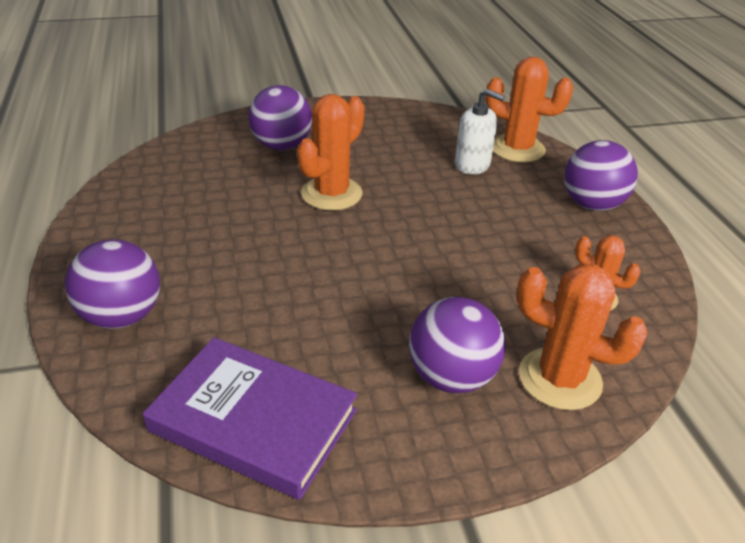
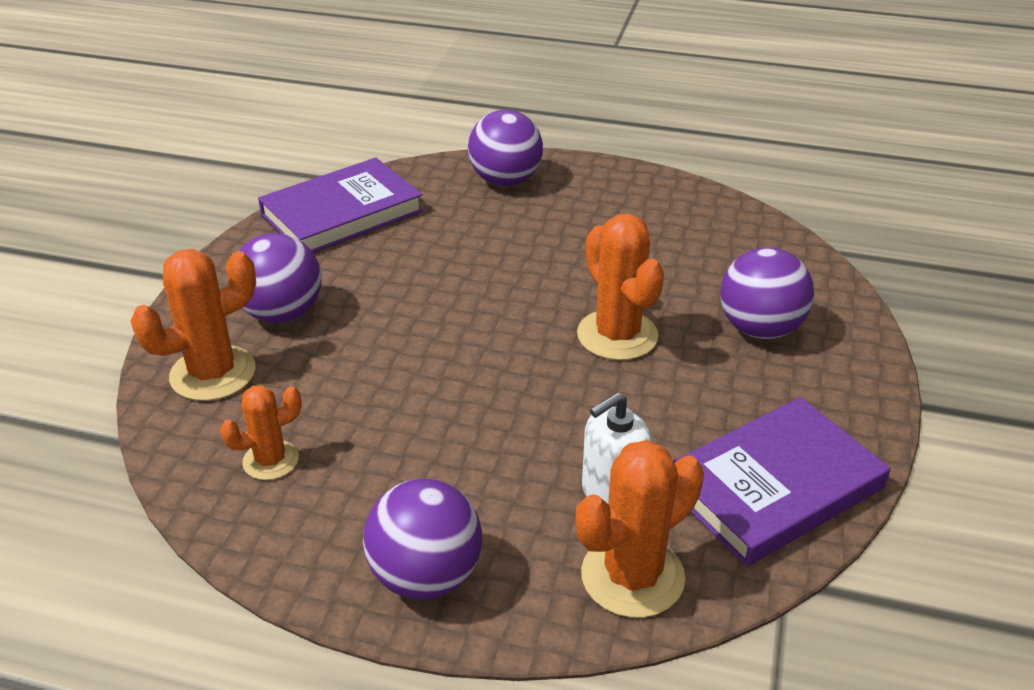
camera: 120 degrees right, 0 degrees up
none -> purple book [673,397,890,567]

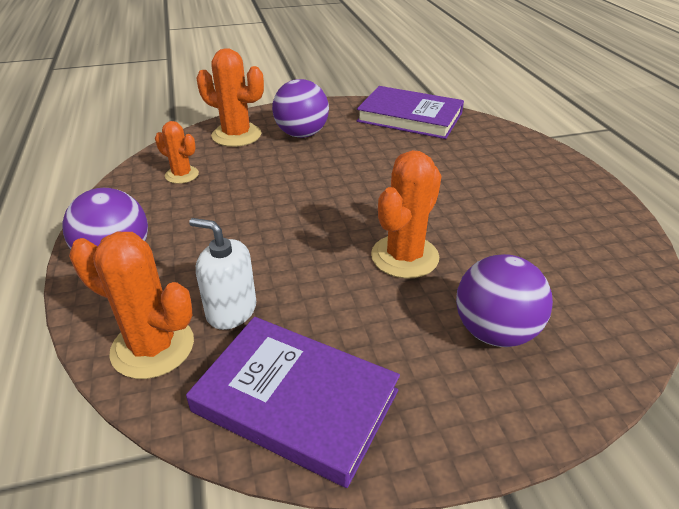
camera: 60 degrees right, 0 degrees up
purple ball [468,110,543,186] -> none

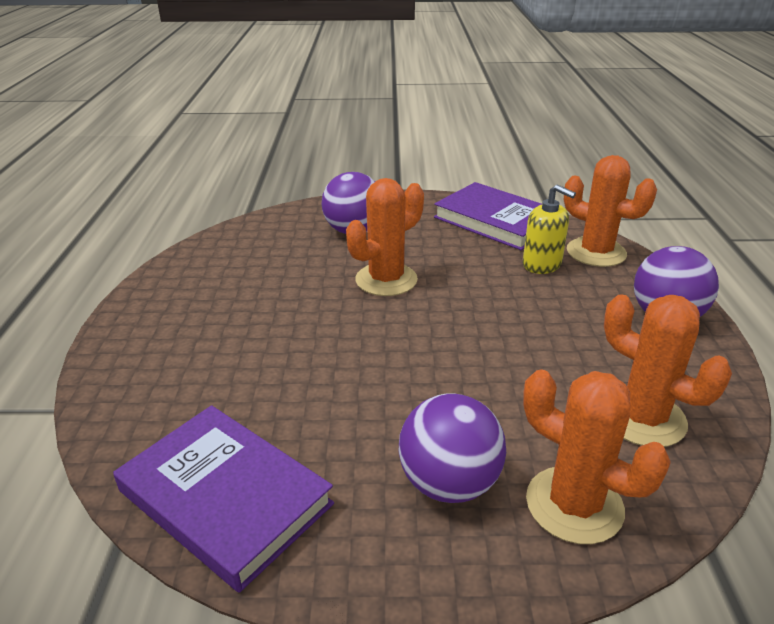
camera: 165 degrees left, 5 degrees down
orange cactus [155,121,199,184] -> orange cactus [604,294,732,447], size x1.67
white soap dispenser [189,218,256,330] -> yellow soap dispenser [523,184,576,274]

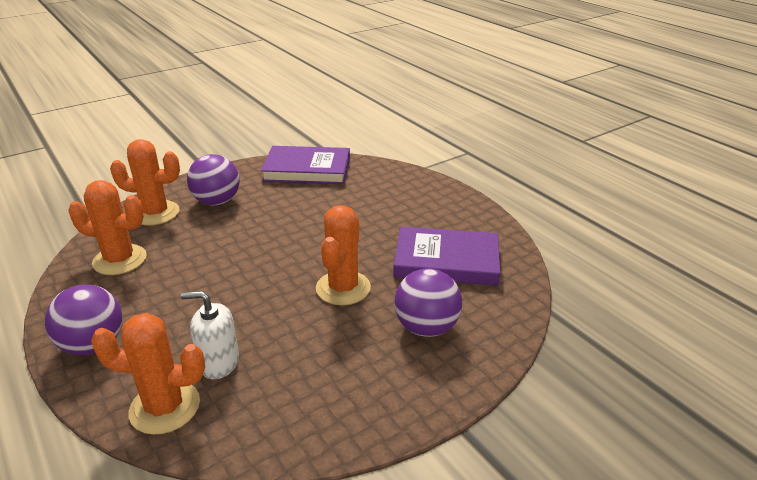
camera: 145 degrees right, 0 degrees up
purple book [434,182,542,250] -> purple book moved to [393,226,500,286]
yellow soap dispenser [523,184,576,274] -> white soap dispenser [181,291,239,379]

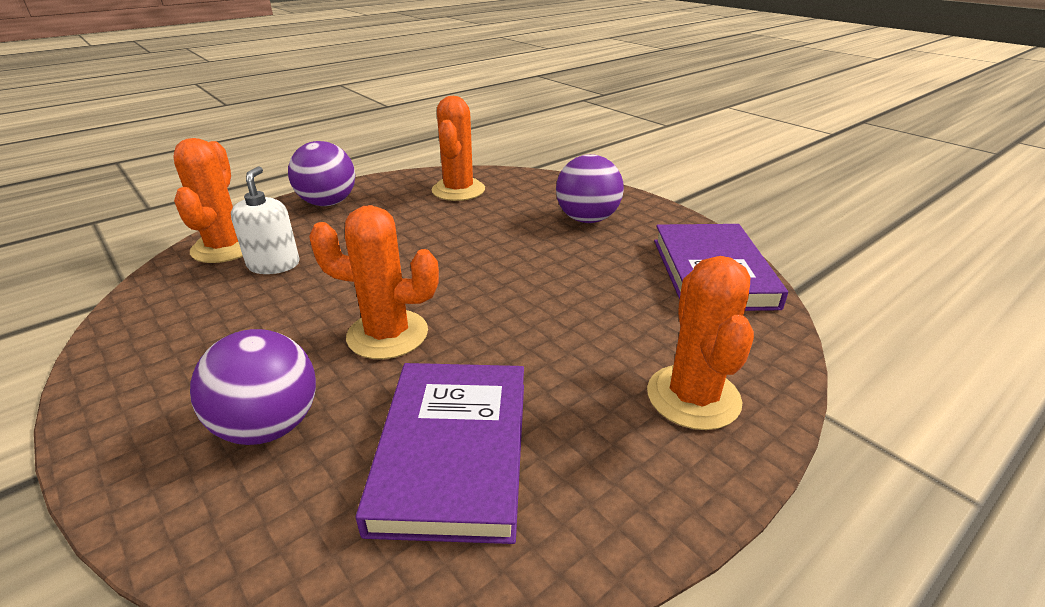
camera: 85 degrees right, 0 degrees up
orange cactus [110,139,180,226] -> orange cactus moved to [647,256,754,430]

